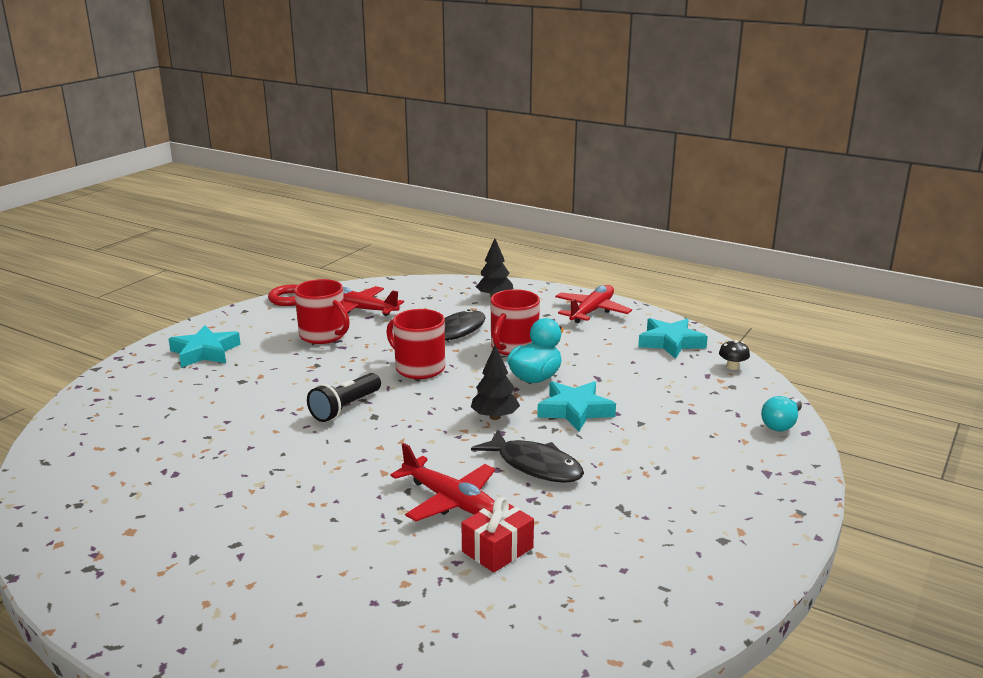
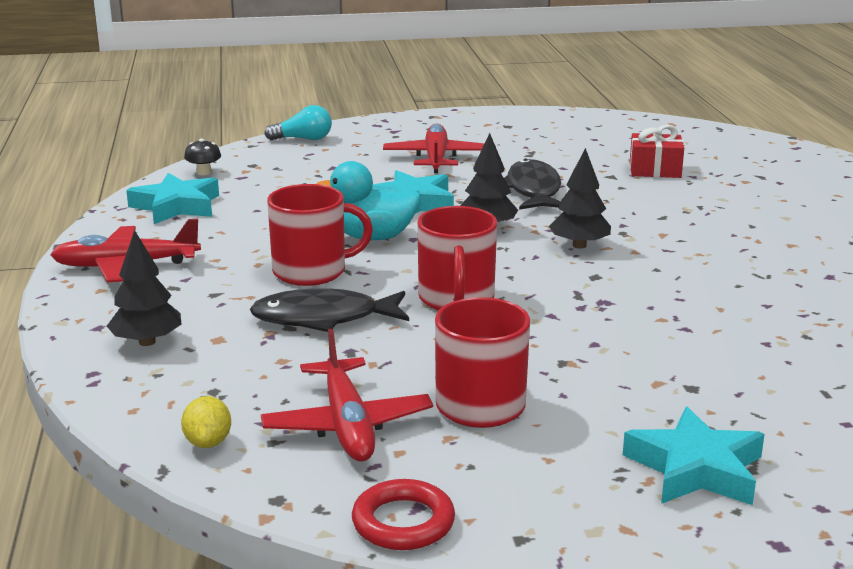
camera: 130 degrees left, 0 degrees up
black flashlight [307,373,381,422] -> none
red plane [391,443,495,521] -> red plane moved to [383,123,485,173]
none -> yellow lemon [181,396,231,448]
none -> black tree [549,148,611,249]

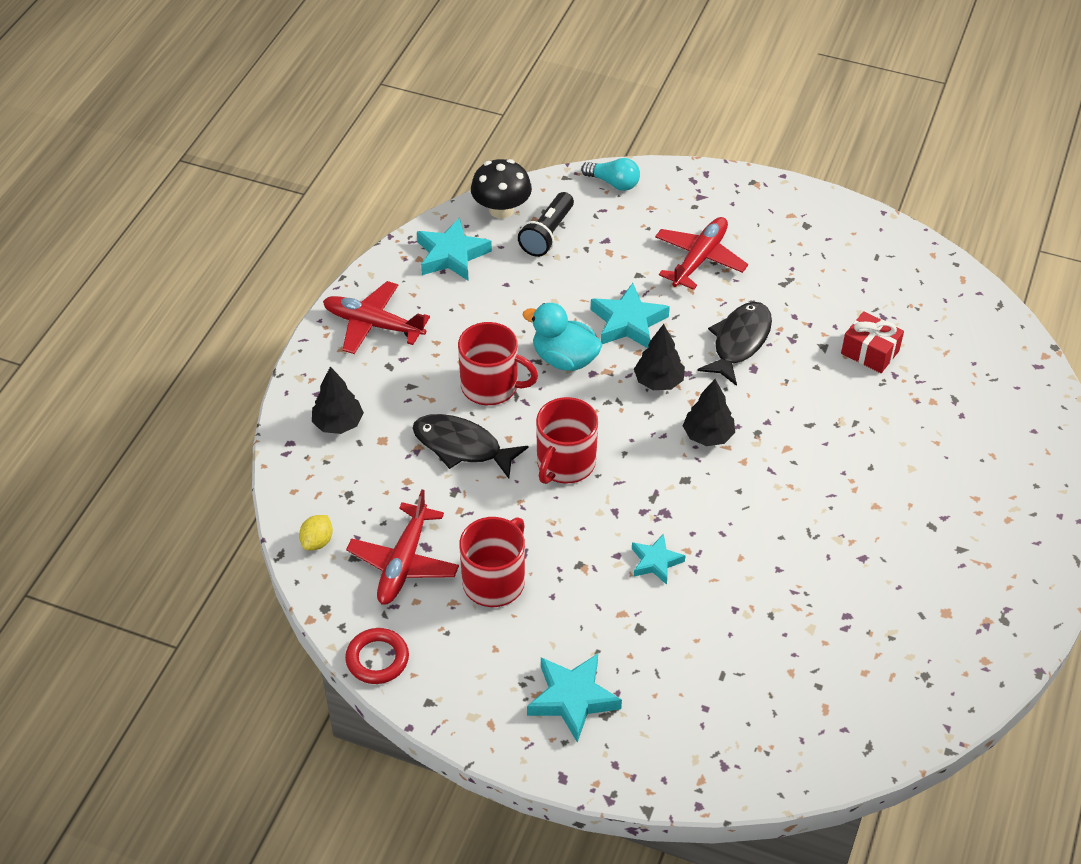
camera: 30 degrees right, 25 degrees up
black mushroom [184,139,221,175] -> black mushroom [471,159,532,219], size x1.90
none -> black flashlight [518,192,574,257]
none -> turquoise star [632,534,686,585]

